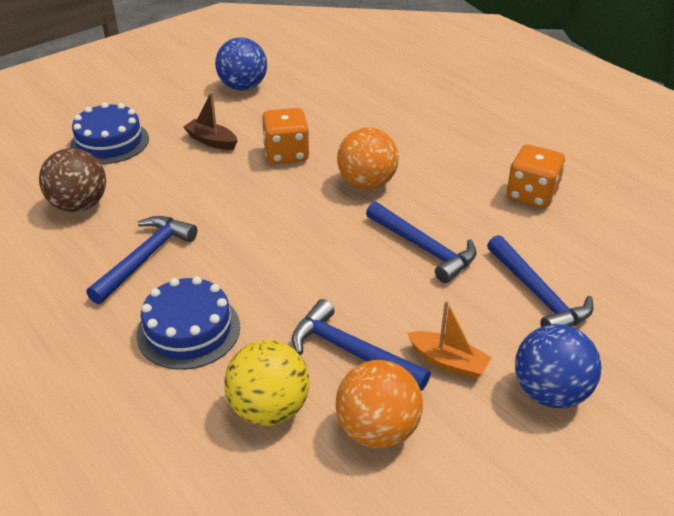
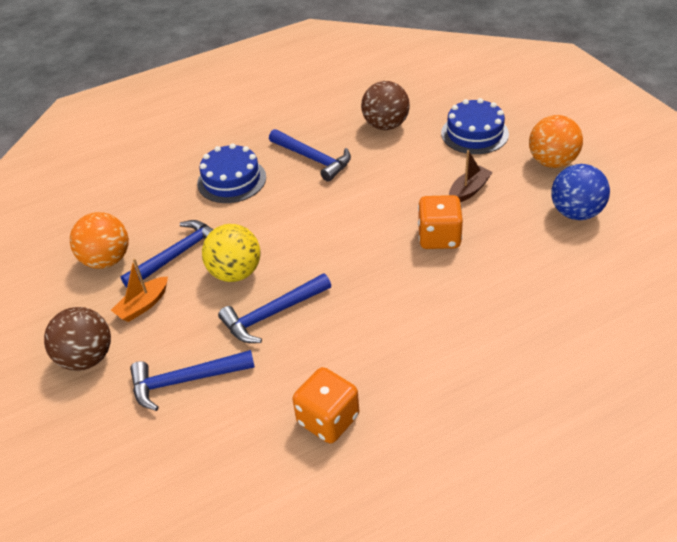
camera: 105 degrees right, 5 degrees up
yellow ball [224,340,310,426] -> yellow ball moved to [202,224,260,282]
orange ball [337,128,399,189] -> orange ball moved to [529,115,583,168]
blue ball [515,324,602,408] -> brown ball [44,307,111,371]

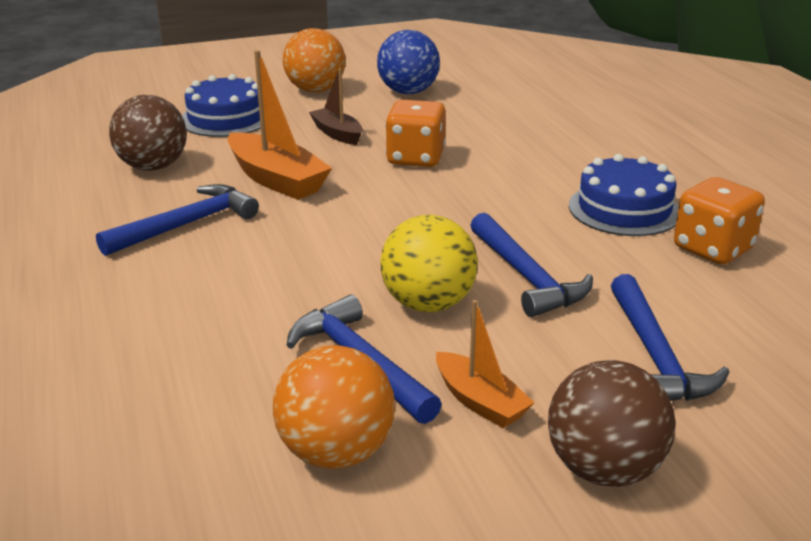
camera: 85 degrees left, 15 degrees down
blue cake [197,143,266,203] -> blue cake moved to [569,154,679,236]
none -> orange boat [228,50,332,200]

